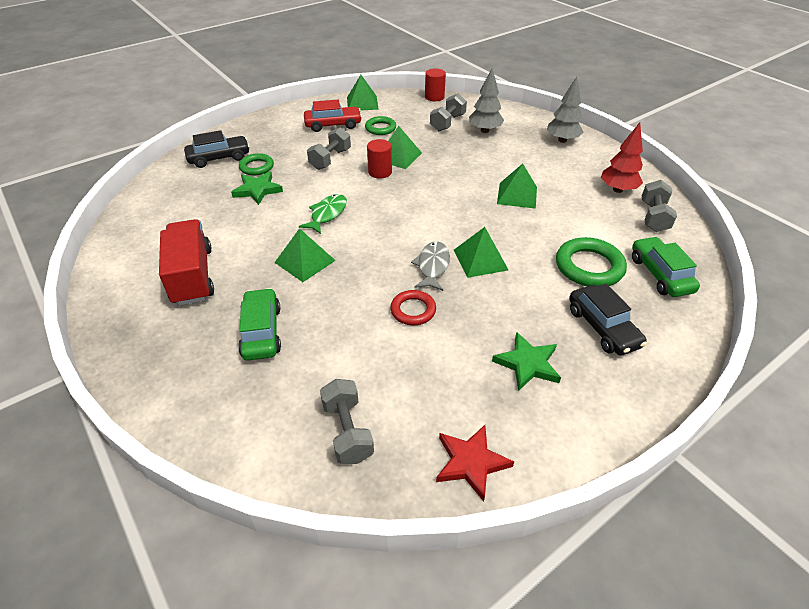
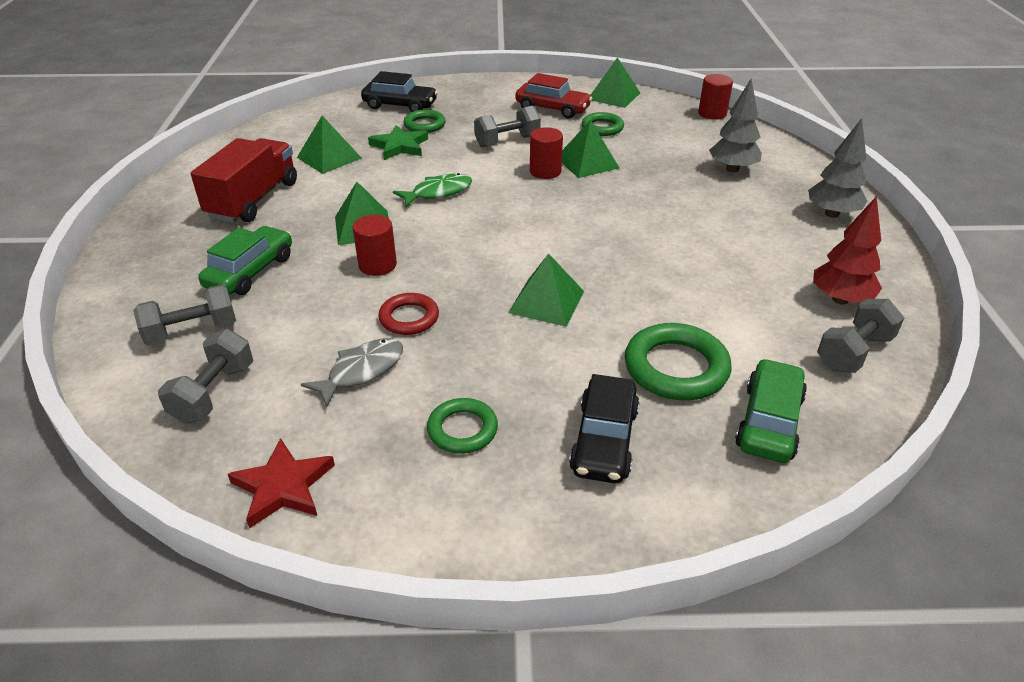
camera: 35 degrees right, 5 degrees down
grey fish [411,241,450,291] -> grey fish moved to [301,338,403,407]
grey dumbbell [430,93,467,132] -> grey dumbbell moved to [133,284,236,346]
green star [492,332,561,391] -> green ring [427,398,498,454]
green pyramid [497,164,537,209] -> green pyramid moved to [297,116,362,174]
none -> red cylinder [352,215,397,276]

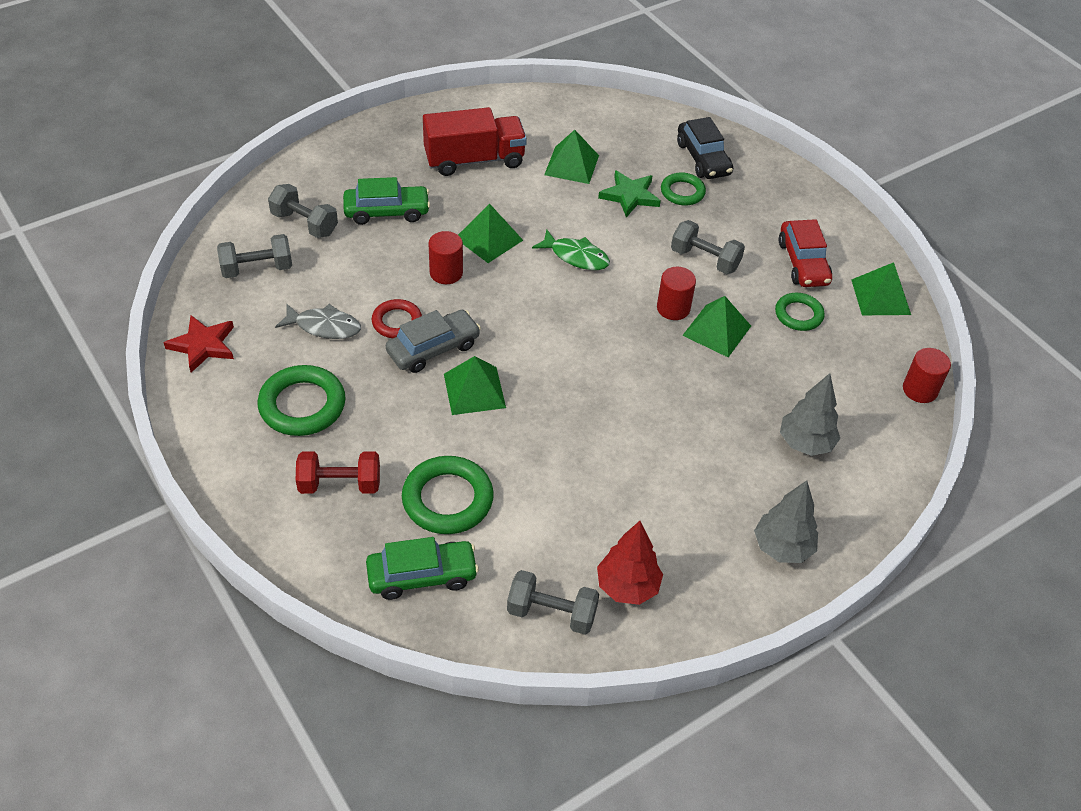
camera: 55 degrees right, 10 degrees up
green ring [427,398,498,454] -> green ring [258,365,346,436], size x1.62
black car [569,374,640,483] -> red dumbbell [296,451,380,494]
none -> grey car [386,310,481,373]

